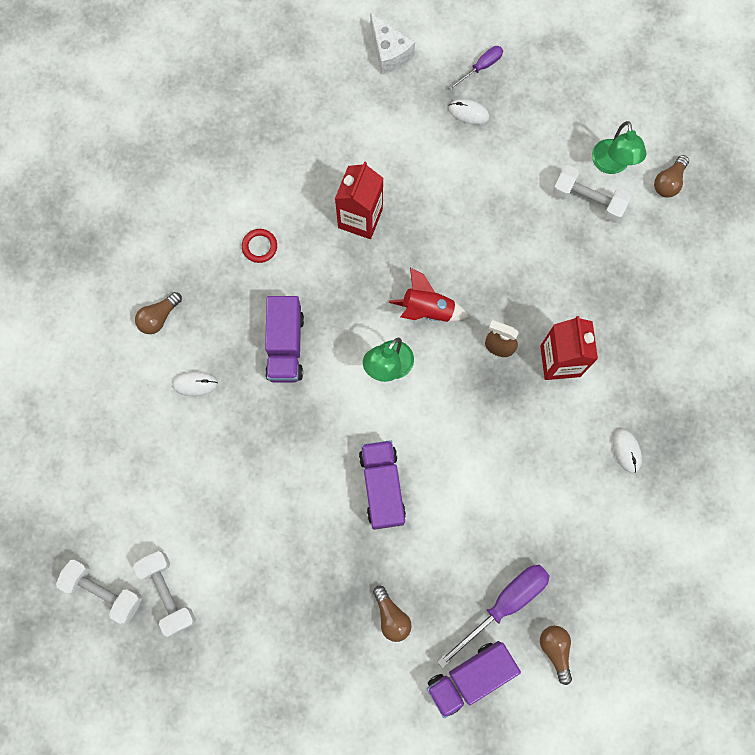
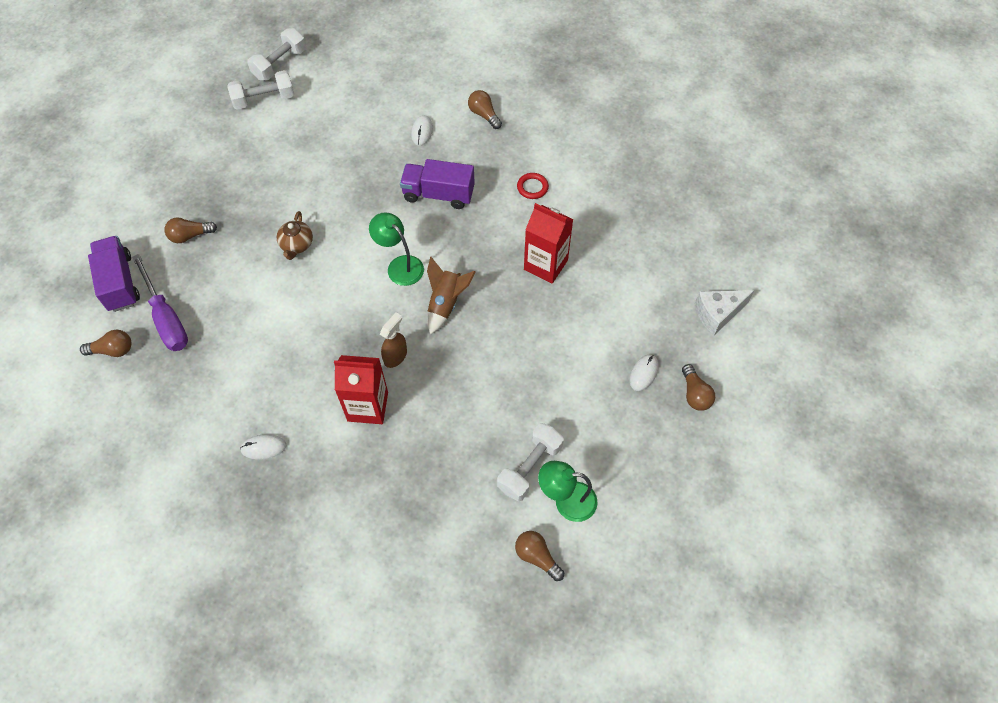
camera: 100 degrees right, 15 degrees down
purple truck [359,440,406,530] -> brown teapot [277,211,313,260]
red rocket [389,268,468,322] -> brown rocket [427,257,476,334]
purple screwdriver [448,46,503,90] -> brown light bulb [682,364,715,411]

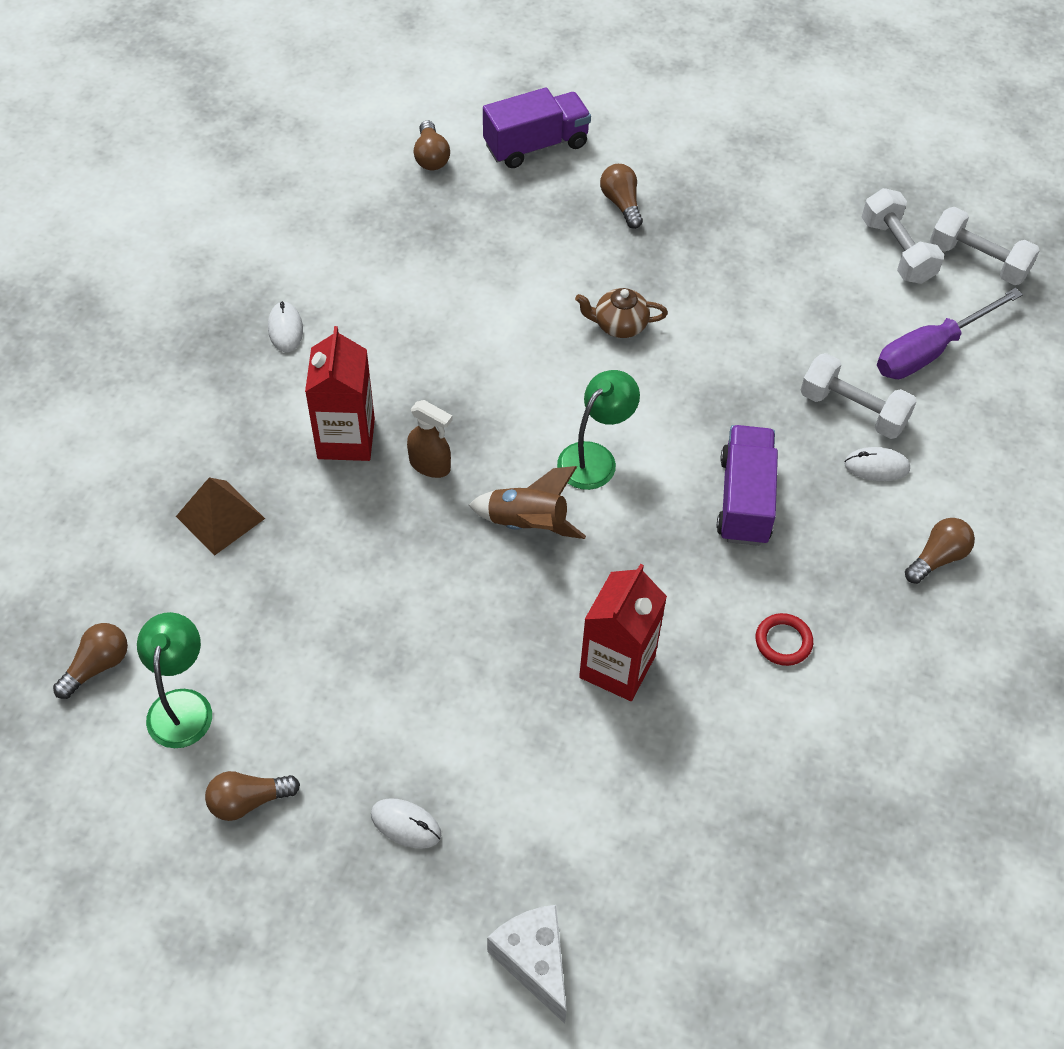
camera: 85 degrees right, 5 degrees down
purple screwdriver [132,254,188,351] -> purple screwdriver moved to [877,288,1023,379]
white dumbbell [497,423,564,501] -> white dumbbell moved to [801,353,917,439]
brown light bulb [682,364,715,411] -> brown light bulb moved to [205,771,300,821]
none -> brown pyramid [176,477,265,556]

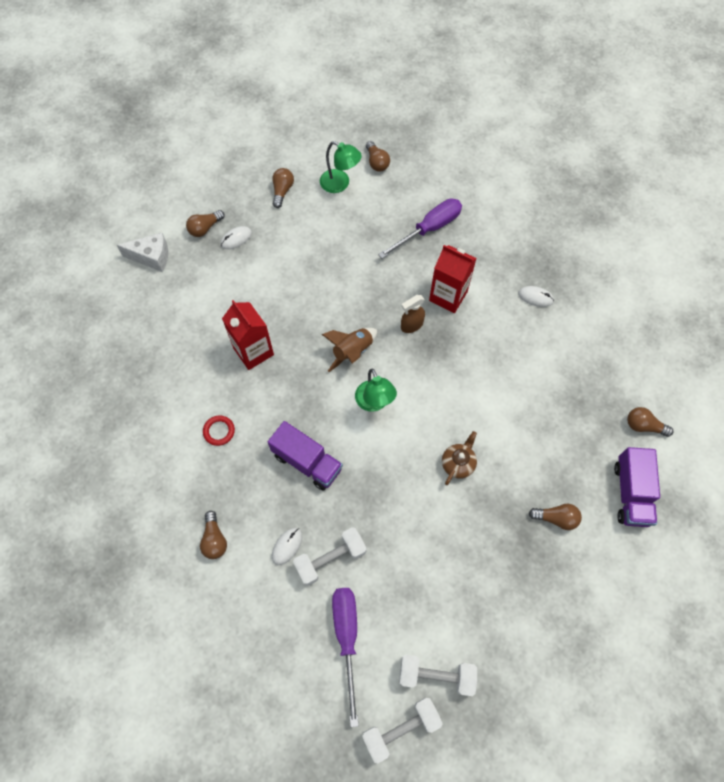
camera: 120 degrees right, 10 degrees up
brown pyramid [176,477,265,556] -> purple screwdriver [378,198,462,259]
none -> brown light bulb [186,210,225,237]

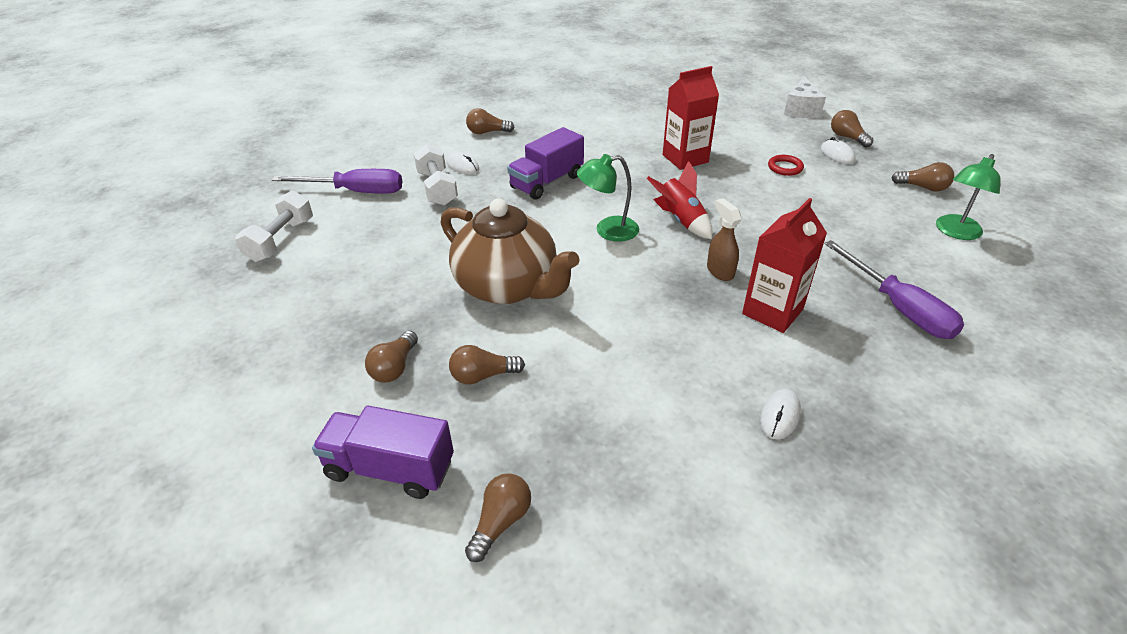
camera: 100 degrees right, 25 degrees down
red ring [203,415,235,446] -> red ring moved to [768,155,804,176]
brown rocket [321,328,377,372] -> red rocket [647,161,712,239]
white dumbbell [362,698,443,763] -> none
brown light bulb [366,141,390,171] -> brown light bulb moved to [449,345,525,384]
brown teapot [442,431,477,485] -> brown teapot [441,199,579,304], size x2.24

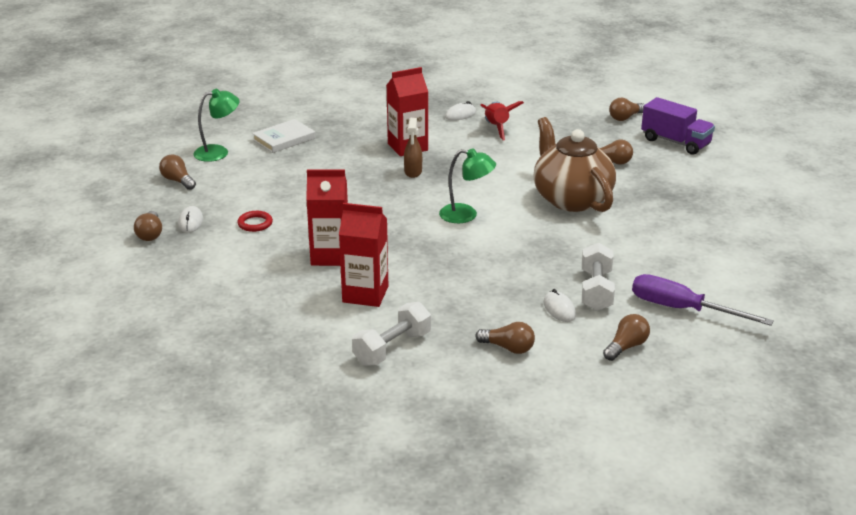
camera: 155 degrees left, 10 degrees down
white dumbbell [235,191,313,262] -> white dumbbell moved to [352,302,431,366]
brown light bulb [365,331,418,383] -> brown light bulb moved to [603,314,650,361]
purple truck [507,127,584,200] -> none
red rocket [647,161,712,239] -> red rocket moved to [480,101,524,140]
white cheese [784,76,826,118] -> none
purple screwdriver [824,240,964,339] -> none
none -> white book [252,119,315,153]
none -> red carton [339,203,388,307]

